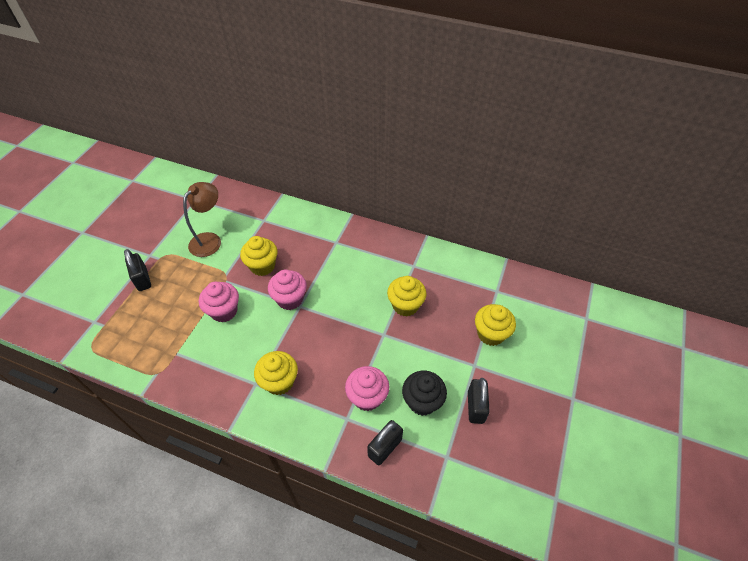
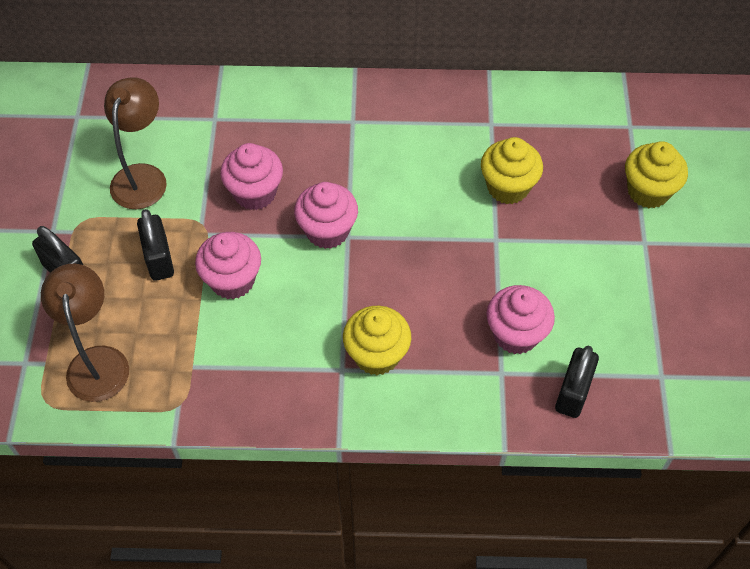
camera: 20 degrees left, 5 degrees up
yellow cupcake [240,236,278,276] -> pink cupcake [220,143,283,210]
black cupcake [402,371,447,416] -> none
black padlock [468,378,490,424] -> black padlock moved to [137,209,174,281]
none -> brown lamp [41,264,129,402]

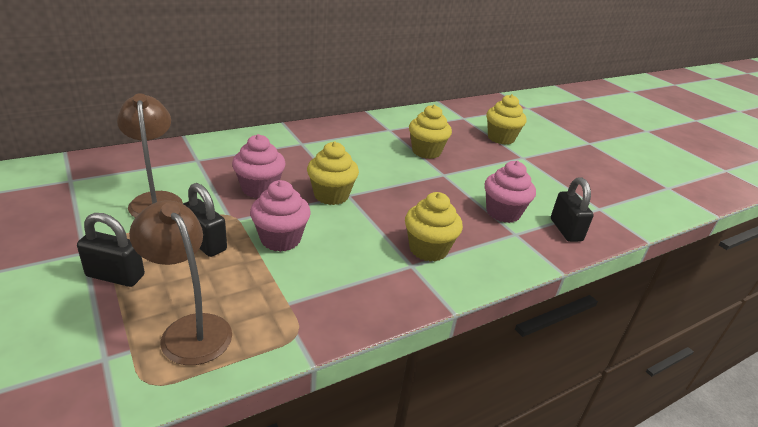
camera: 35 degrees left, 25 degrees down
pink cupcake [294,182,358,249] -> yellow cupcake [307,142,359,205]

